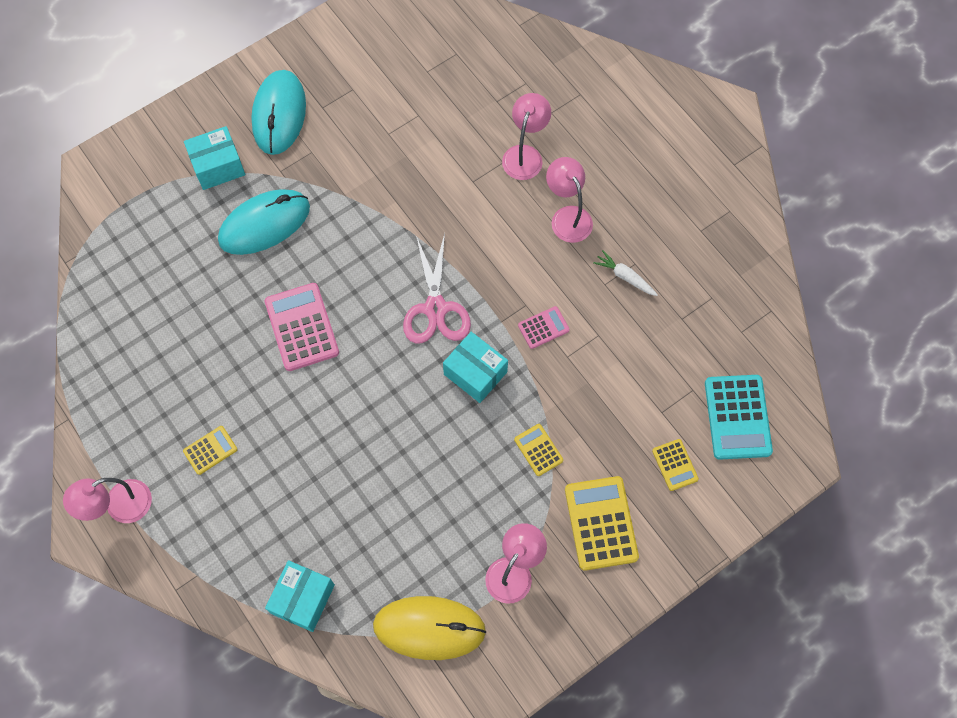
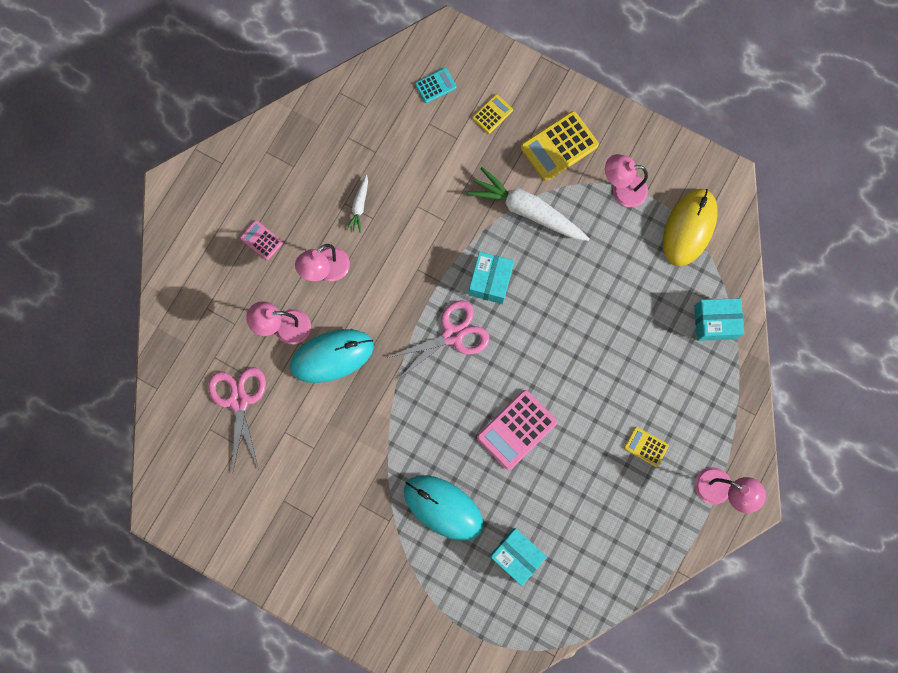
camera: 115 degrees left, 10 degrees up
turquoise box [184,126,245,190] -> turquoise box moved to [489,528,547,586]
turquoise mouse [251,70,306,155] -> turquoise mouse moved to [290,329,374,383]
yellow mouse [373,596,486,660] -> yellow mouse turned 45 degrees clockwise [663,189,717,266]
yellow calculator [514,424,563,476] -> white carrot [467,167,590,241]
pink calculator [518,306,570,349] -> pink calculator moved to [240,220,283,260]
turquoise calculator [705,375,773,460] -> turquoise calculator [415,68,456,103], size x0.54
none -> pink scissors [208,367,266,471]

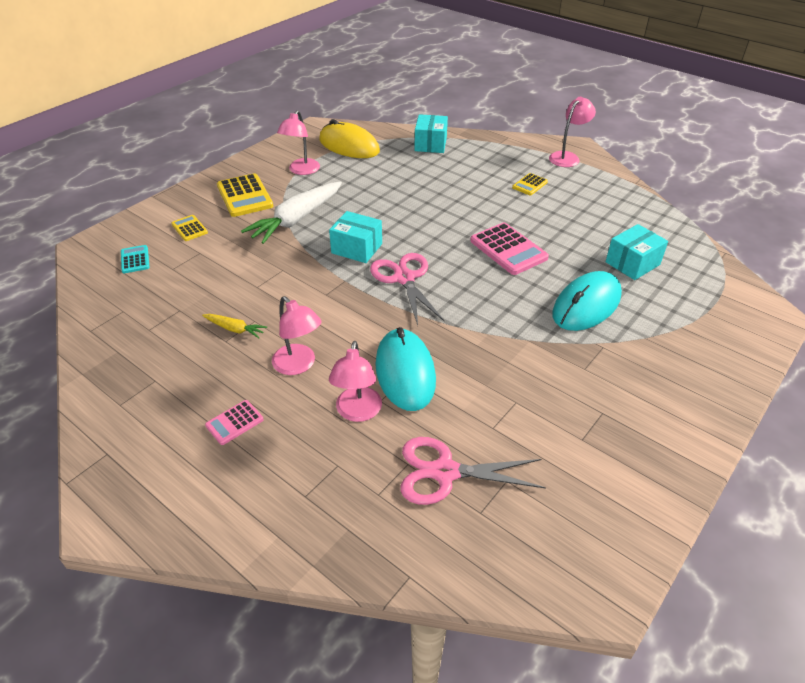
camera: 80 degrees left, 35 degrees down
white carrot [346,175,368,233] -> yellow carrot [202,314,267,338]

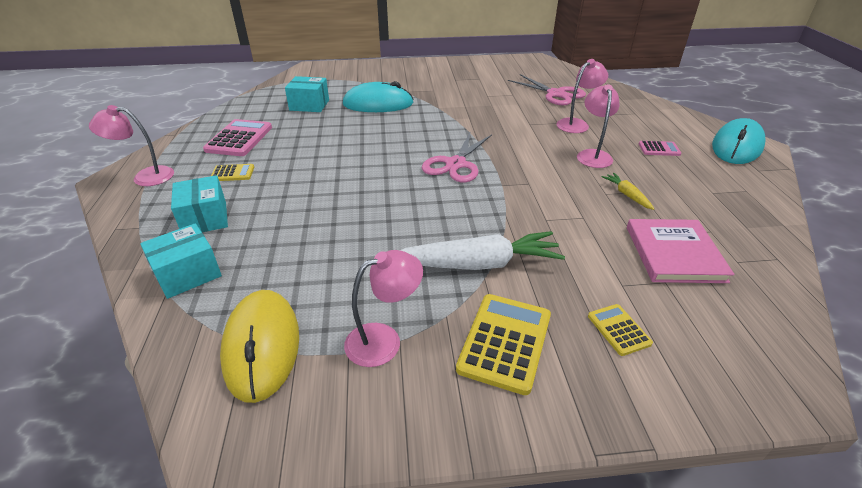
camera: 135 degrees left, 5 degrees down
turquoise calculator [121,245,150,273] -> none
yellow calculator [172,215,208,241] -> yellow calculator turned 150 degrees clockwise [588,304,653,356]
turquoise box [329,211,382,263] -> turquoise box moved to [171,175,228,232]
turquoise mouse [375,327,436,411] -> turquoise mouse moved to [712,118,765,164]
pink calculator [470,222,549,275] -> pink calculator moved to [203,119,272,156]
none -> pink book [627,219,734,283]

